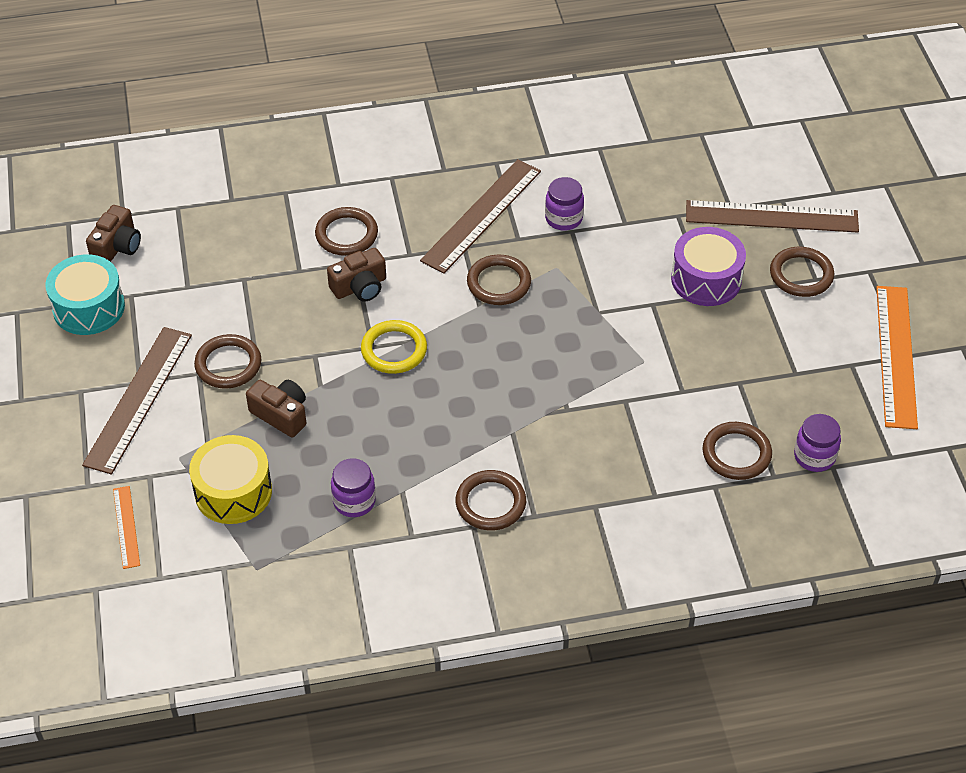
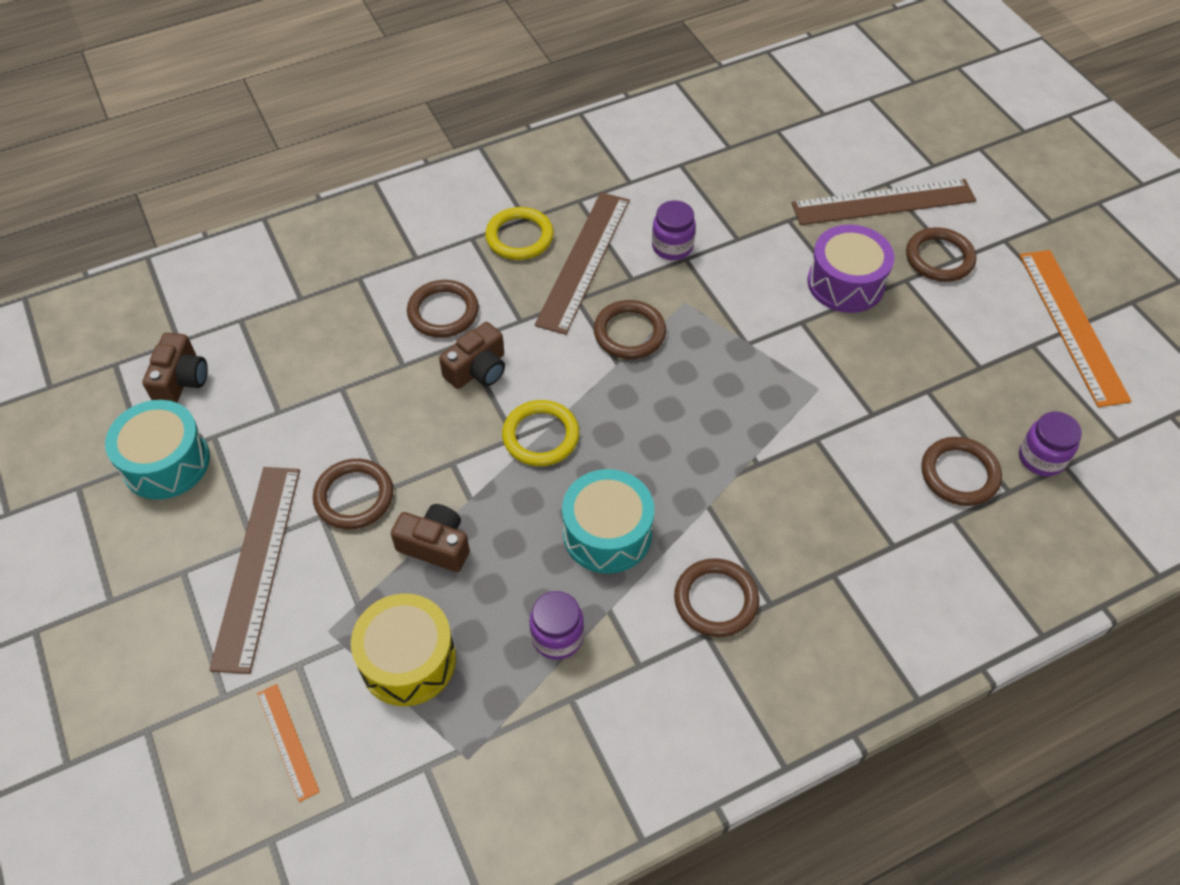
camera: 15 degrees left, 5 degrees up
none -> yellow ring [485,207,554,260]
none -> turquoise drum [562,469,654,574]

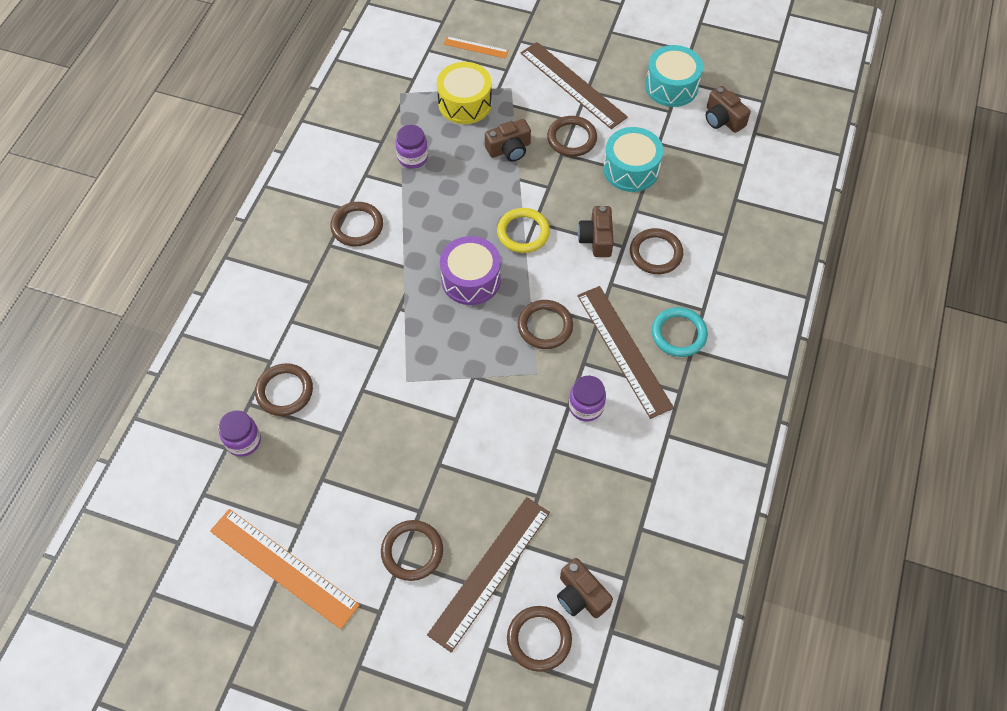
camera: 135 degrees right, 5 degrees up
yellow ring [485,207,554,260] -> turquoise ring [652,307,708,357]
turquoise drum [562,469,654,574] -> turquoise drum moved to [603,127,663,192]
purple drum [808,225,894,313] -> purple drum moved to [440,236,501,305]
none -> brown ring [507,606,572,672]
none -> brown camera [557,558,613,618]

